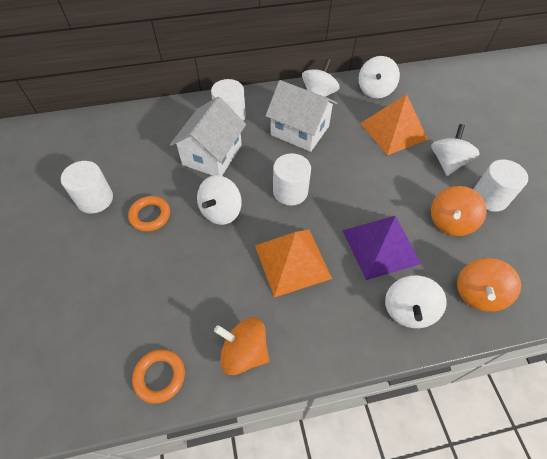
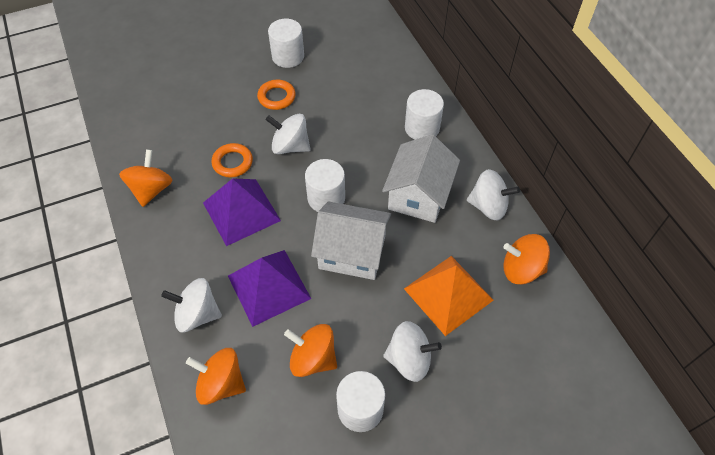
camera: 80 degrees right, 0 degrees up
orange ring [132,349,185,404] -> orange ring moved to [211,143,253,177]
white house [170,97,246,176] -> white house moved to [311,201,391,280]
orange pyramid [255,230,332,297] -> purple pyramid [203,178,281,246]
white spinning top [359,56,400,98] -> orange spinning top [503,234,550,285]

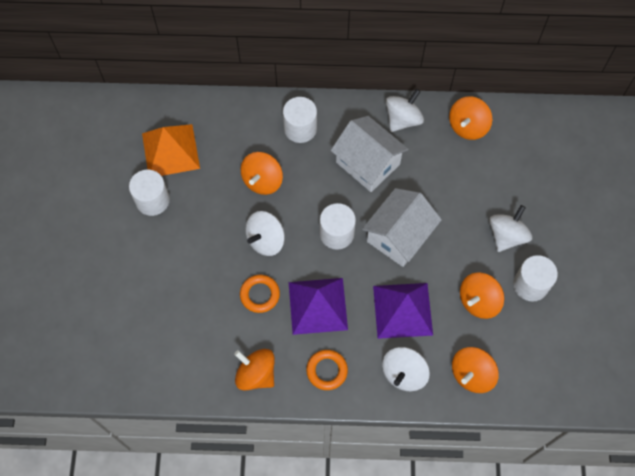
camera: 65 degrees left, 10 degrees up
orange ring [257,80,296,110] -> orange ring moved to [306,350,348,390]
orange pyramid [404,256,494,336] -> orange pyramid moved to [142,124,200,176]
none -> orange spinning top [241,152,283,195]

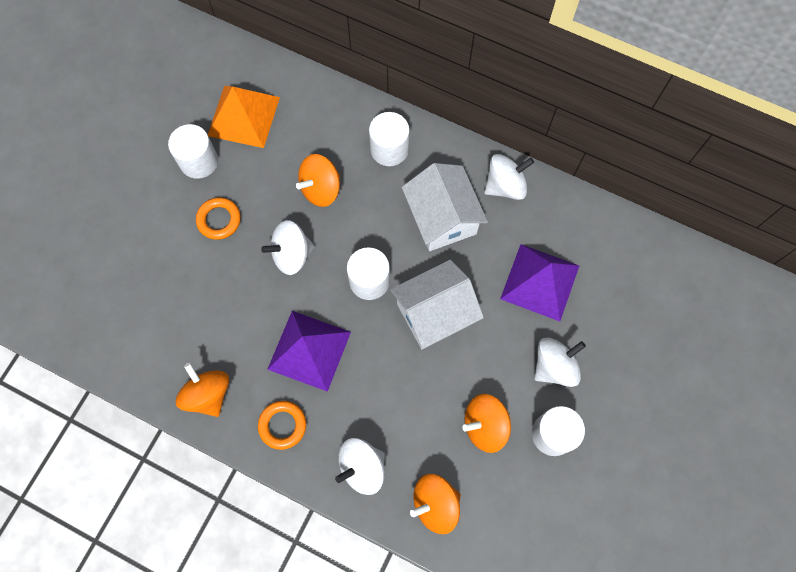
camera: 25 degrees right, 5 degrees up
orange ring [240,275,280,313] -> orange ring moved to [196,197,241,240]
purple pyramid [373,283,433,339] -> purple pyramid moved to [500,244,579,321]
orange spinning top [449,96,492,140] -> none

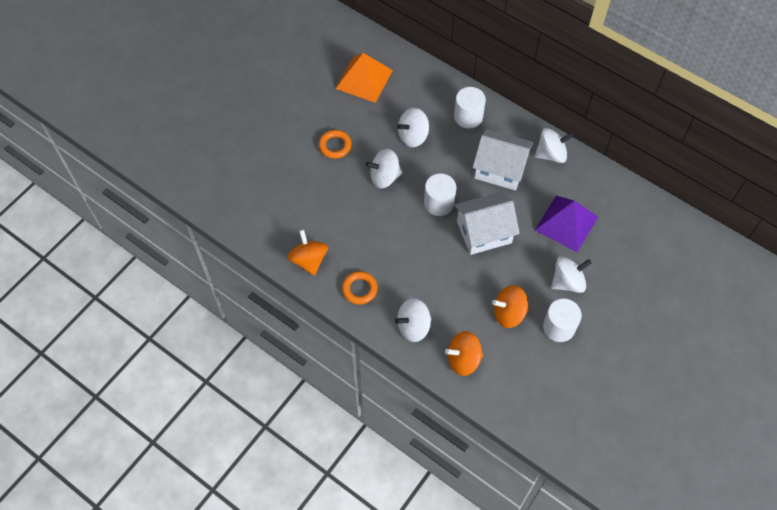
camera: 10 degrees right, 10 degrees down
white cylinder [168,124,218,179] -> none
purple pyramid [267,311,351,392] -> none
orange spinning top [296,154,340,207] -> white spinning top [397,108,429,147]
white house [402,163,488,251] -> white house turned 60 degrees counterclockwise [473,129,533,190]

